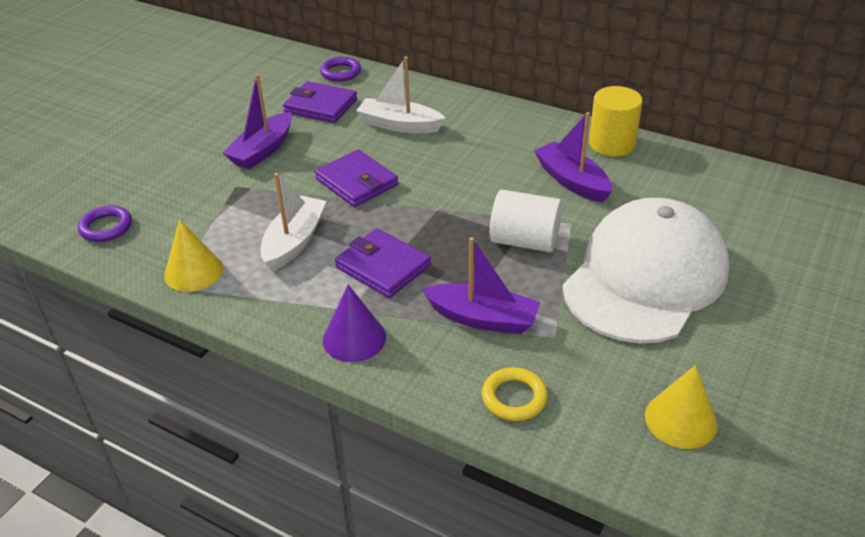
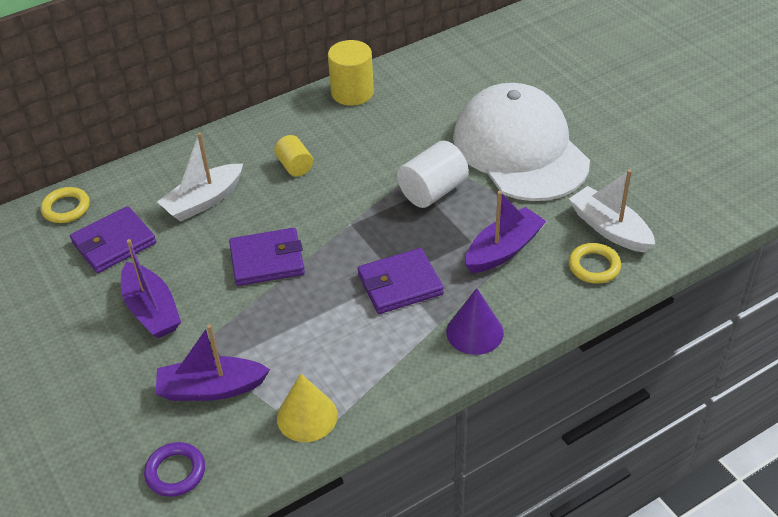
camera: 60 degrees left, 5 degrees up
white boat [260,173,327,271] -> white boat moved to [569,169,655,253]
purple ring [320,57,361,82] -> yellow ring [41,187,90,223]
purple boat [534,112,612,203] -> purple boat moved to [156,324,270,401]
yellow cone [645,365,717,449] -> none
none -> yellow cylinder [274,135,313,176]

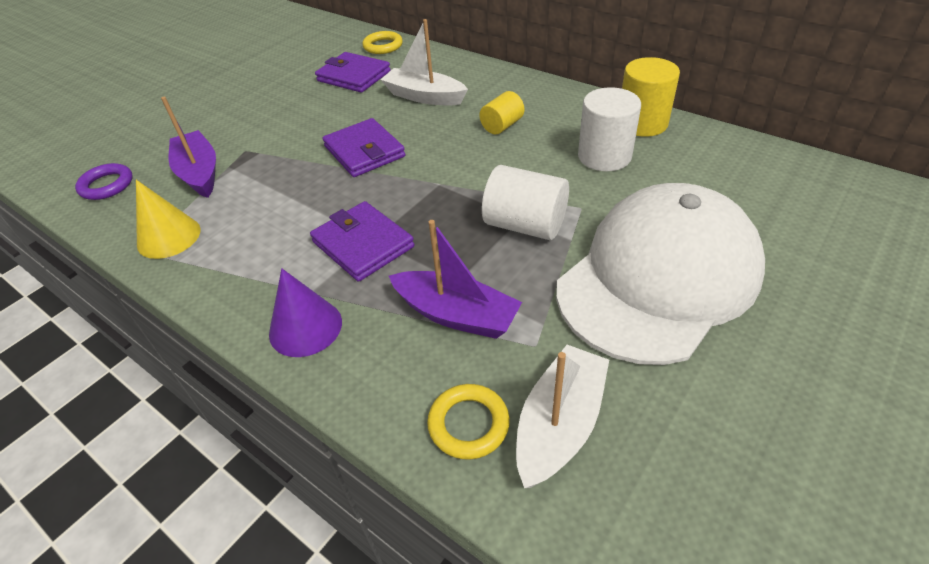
camera: 70 degrees right, 0 degrees up
purple boat [121,239,181,338] -> none
none -> white cylinder [578,87,641,171]

